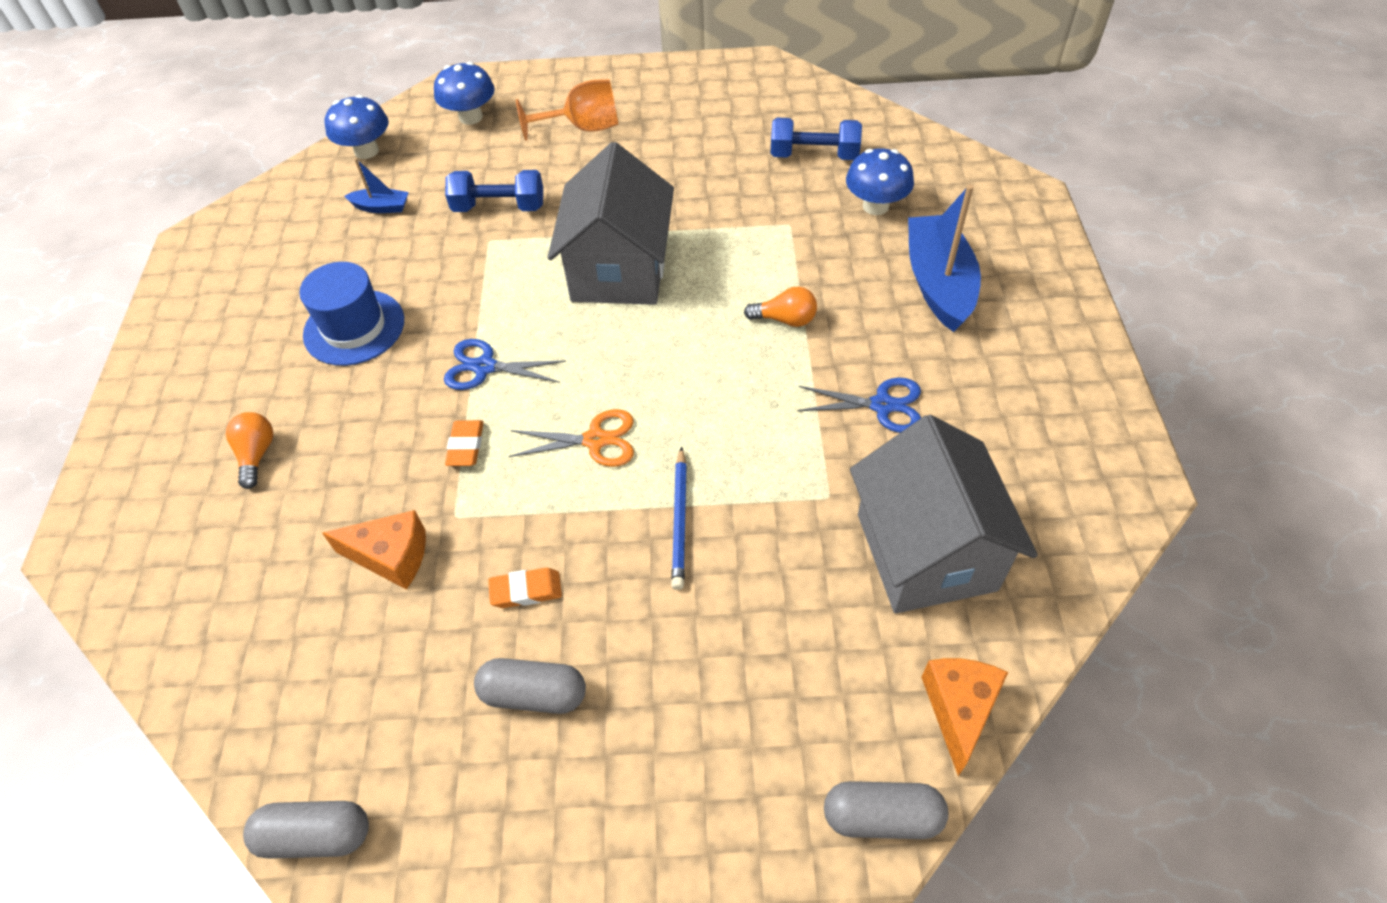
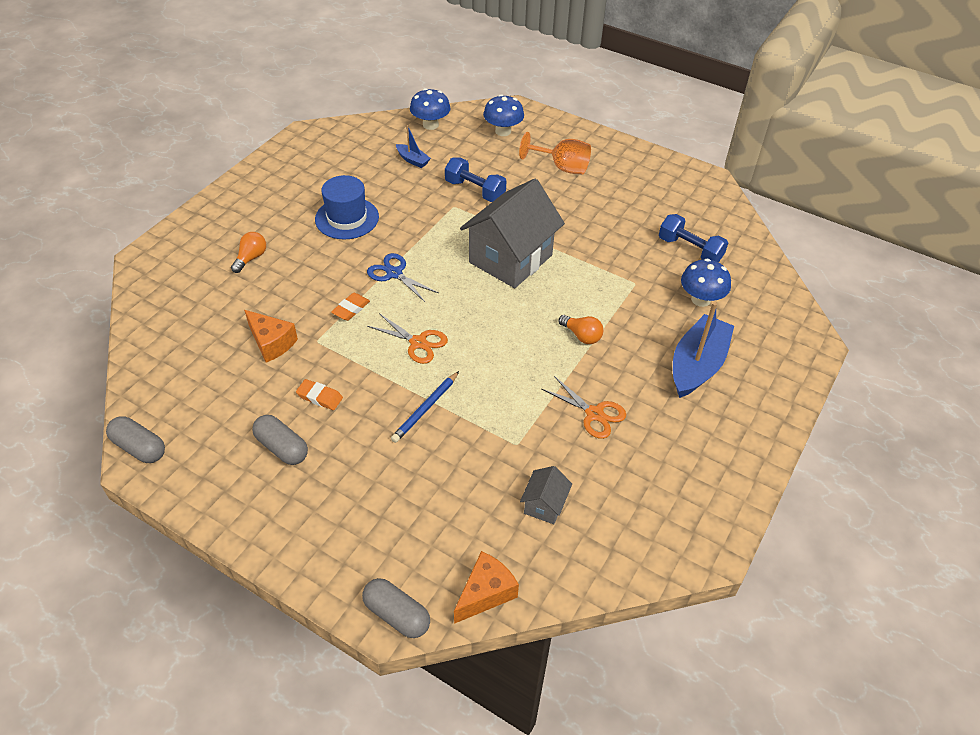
camera: 30 degrees right, 5 degrees down
blue scissors [797,377,921,433] -> orange scissors [542,376,626,439]
grey house [850,415,1038,613] -> grey house [520,466,572,524], size x0.44

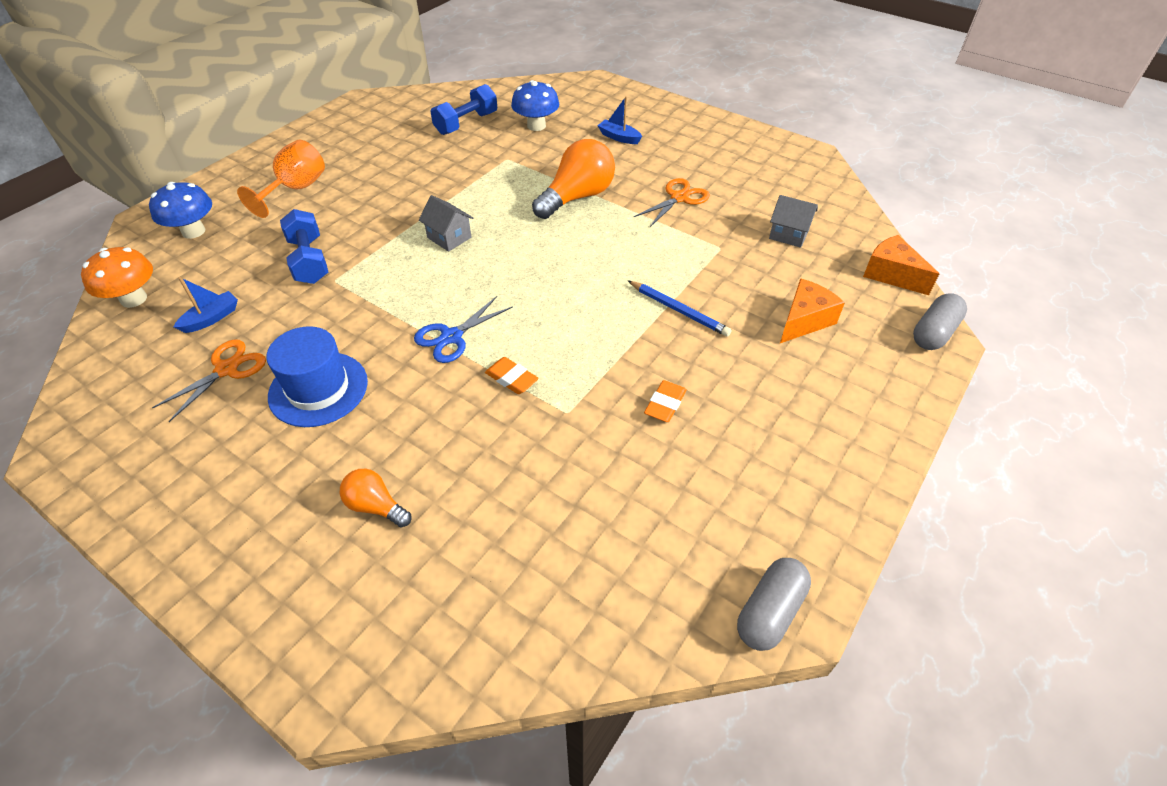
camera: 85 degrees left, 0 degrees up
orange cheese [244,310,298,363] -> orange cheese moved to [780,278,845,343]
grey capsule [252,415,308,465] -> none
orange scissors [367,313,448,364] -> orange scissors moved to [152,339,266,422]
blue mushroom [410,88,451,130] -> orange mushroom [81,247,153,308]
blue dumbbell [445,157,506,202] -> blue dumbbell turned 60 degrees counterclockwise [280,209,328,284]
grey house [460,179,565,288] -> grey house [419,195,473,252], size x0.44
orange light bulb [558,315,603,344] -> orange light bulb [532,139,615,219], size x1.87
blue boat [673,302,734,398] -> blue boat [597,96,642,144], size x0.48

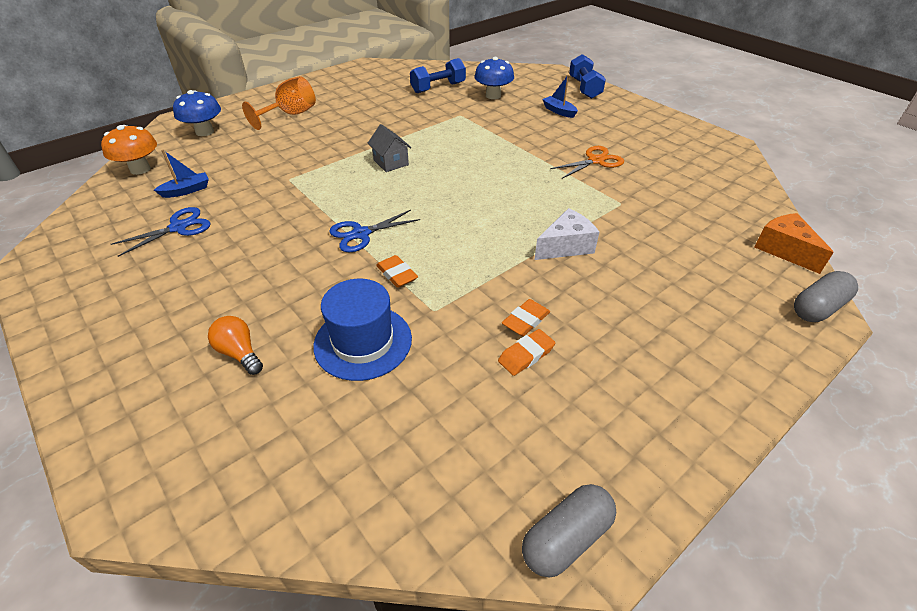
camera: 15 degrees right, 5 degrees down
orange scissors [152,339,266,422] -> blue scissors [111,207,211,257]
blue hat [266,326,368,427] -> blue hat moved to [313,279,412,381]
blue dumbbell [280,209,328,284] -> blue dumbbell moved to [569,54,606,99]
orange light bulb [532,139,615,219] -> none
blue pencil [628,281,732,337] -> white cheese [534,208,599,260]
grey house [769,195,818,248] -> none
orange cheese [780,278,845,343] -> none
none -> orange eraser [498,329,555,376]

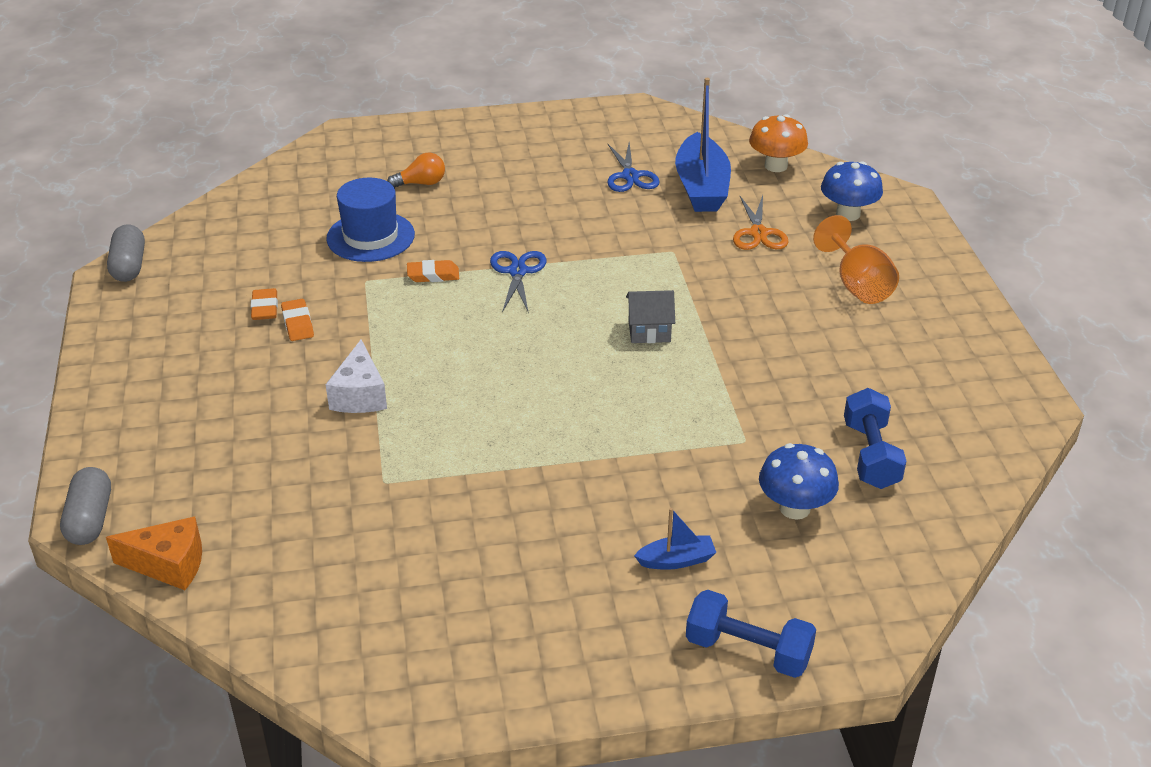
camera: 120 degrees right, 5 degrees down
blue boat [154,150,209,198] -> blue boat [675,78,731,212], size x2.08
orange scissors [550,146,624,178] -> orange scissors moved to [733,195,789,250]

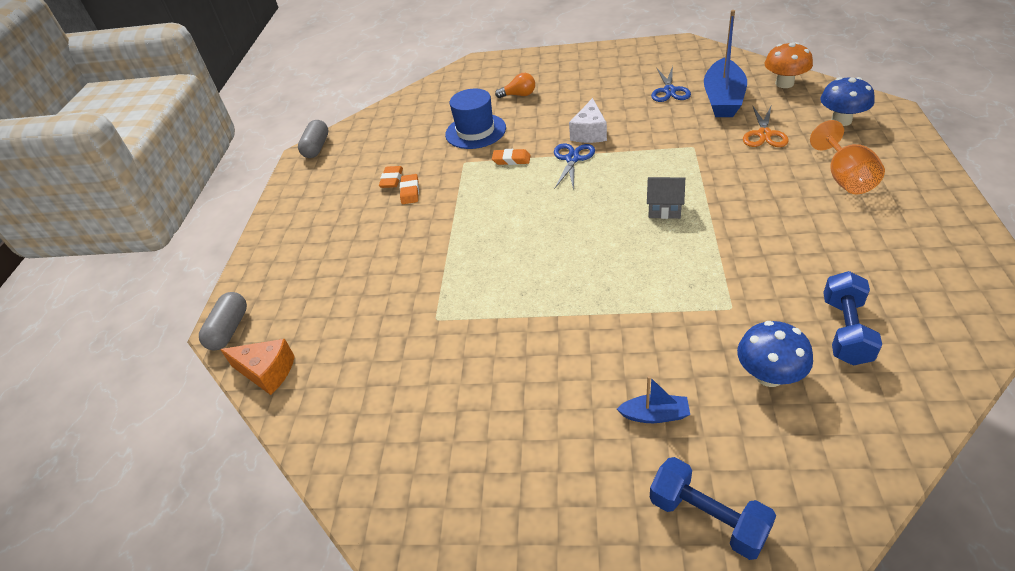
camera: 20 degrees right, 5 degrees up
white cheese [326,339,387,413] -> white cheese moved to [569,98,607,143]

